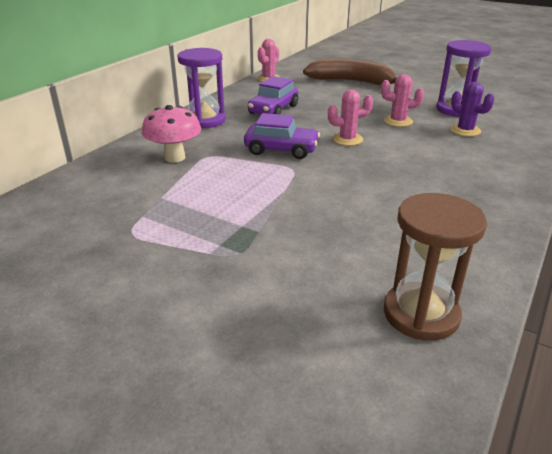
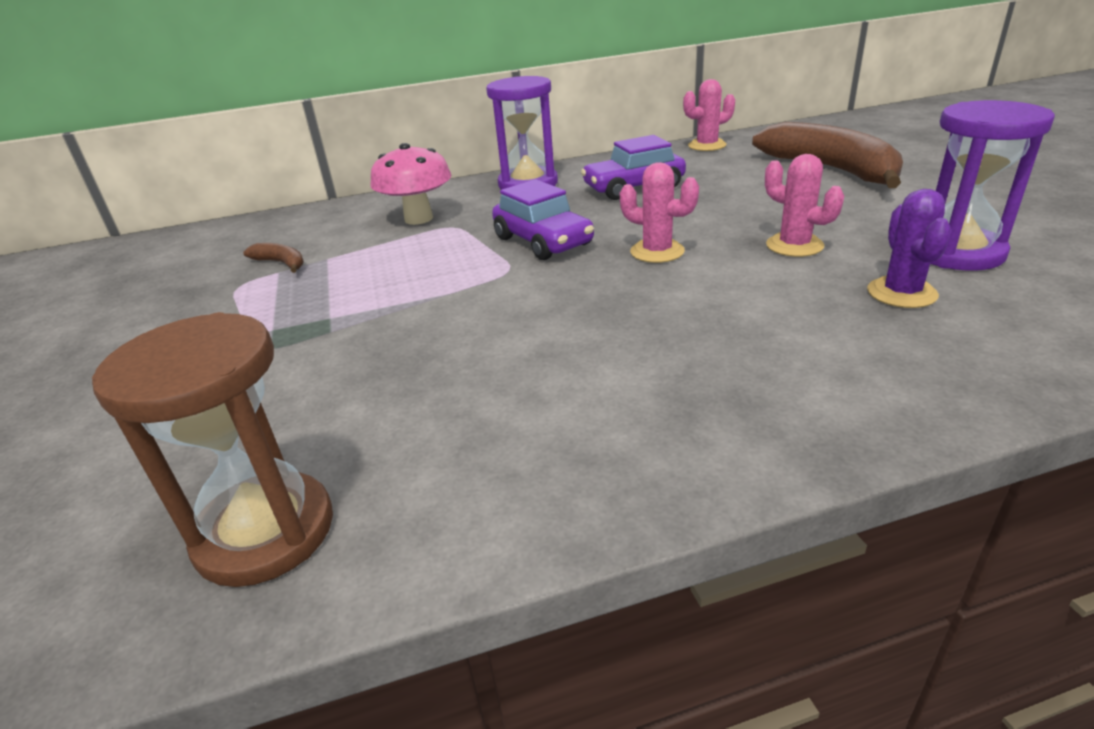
camera: 45 degrees right, 0 degrees up
none -> brown banana [243,243,304,273]

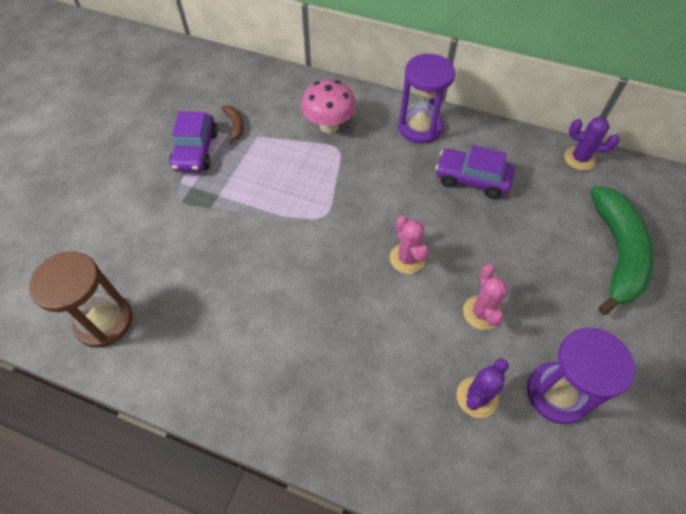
camera: 35 degrees right, 25 degrees up
purple car [492,179,594,260] -> purple car moved to [169,111,218,172]
pink cactus [683,79,735,151] -> purple cactus [564,117,619,171]
brown banana [752,122,903,188] -> green banana [590,186,654,315]

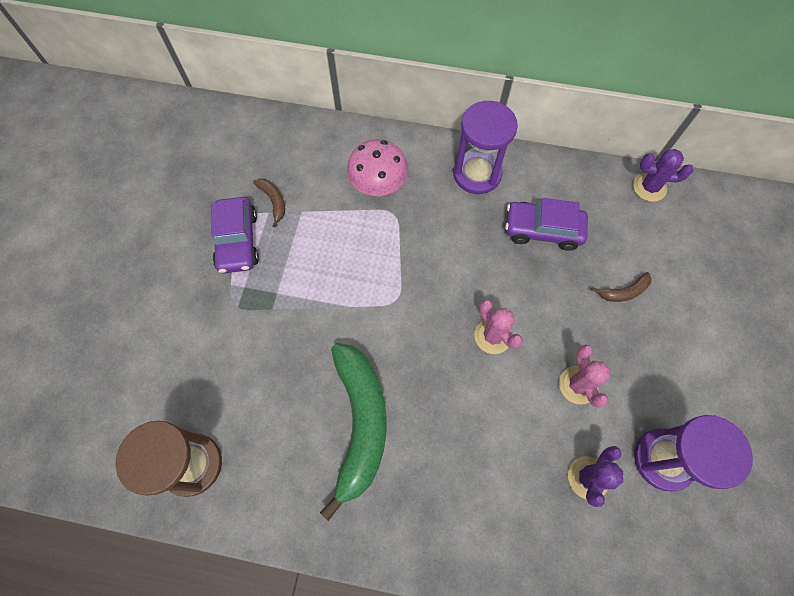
camera: 10 degrees left, 10 degrees up
green banana [590,186,654,315] -> green banana moved to [320,343,387,521]
none -> brown banana [591,272,652,302]

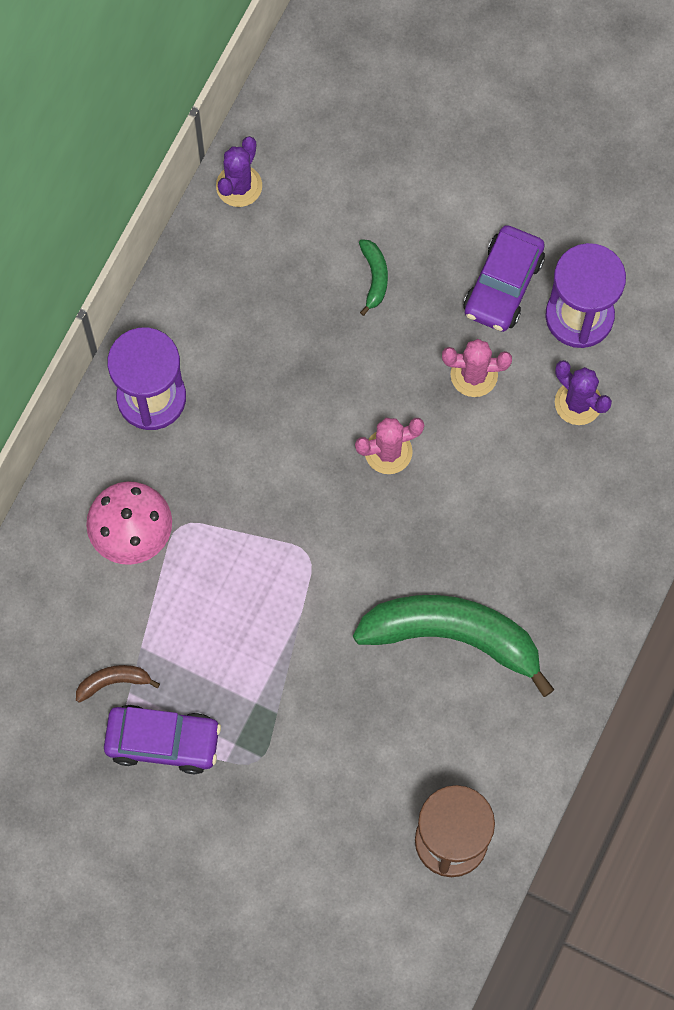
camera: 75 degrees left, 5 degrees up
purple car [505,198,588,251] -> purple car moved to [463,225,545,332]
brown banana [591,272,652,302] -> green banana [359,239,388,316]

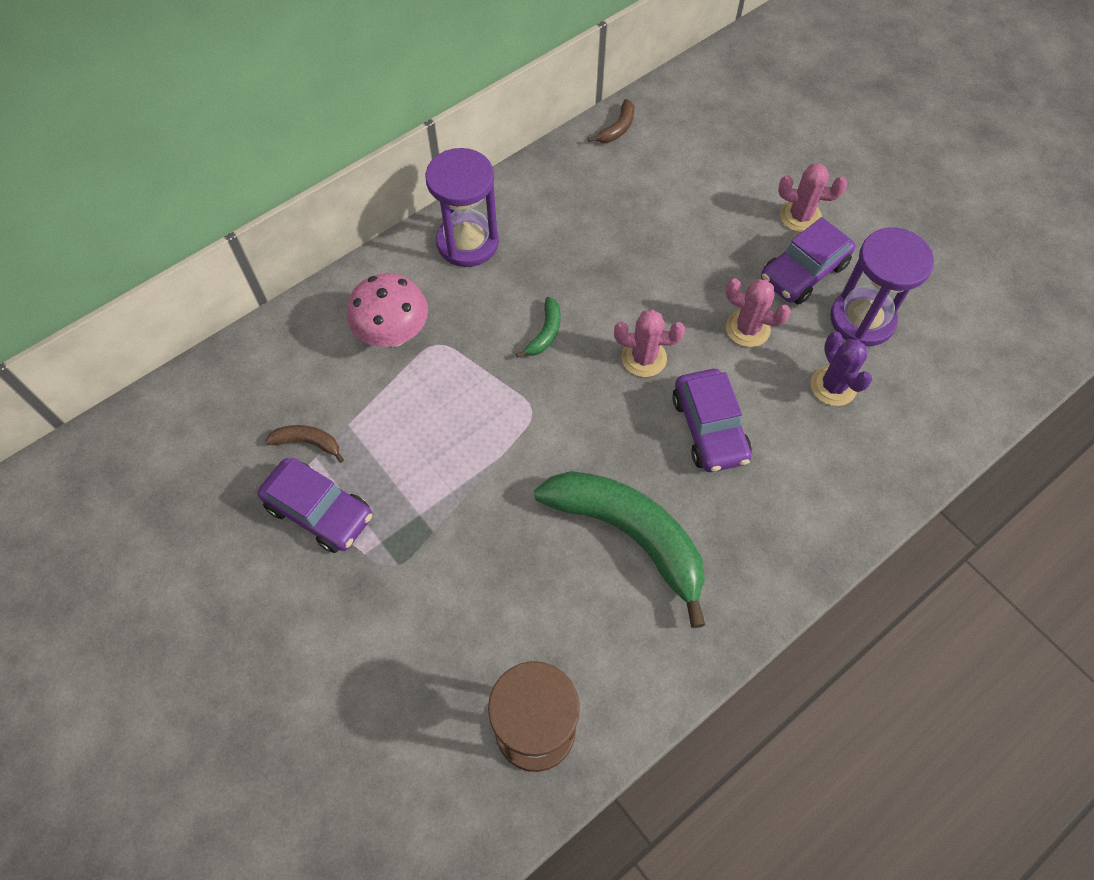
camera: 25 degrees right, 10 degrees down
purple cactus [216,136,262,207] -> brown banana [588,99,634,143]
green banana [359,239,388,316] -> green banana moved to [516,297,561,358]
none -> purple car [672,369,752,472]
none -> pink cactus [778,163,847,233]

